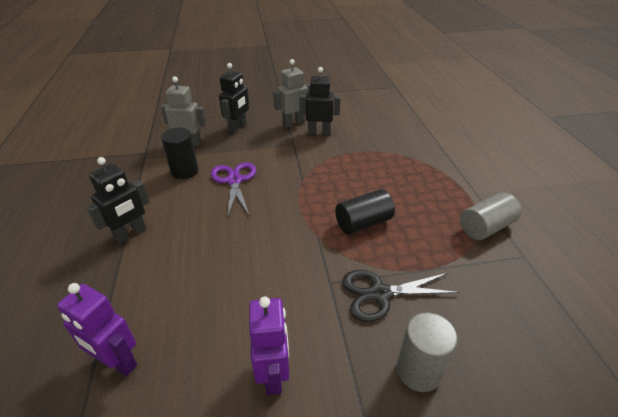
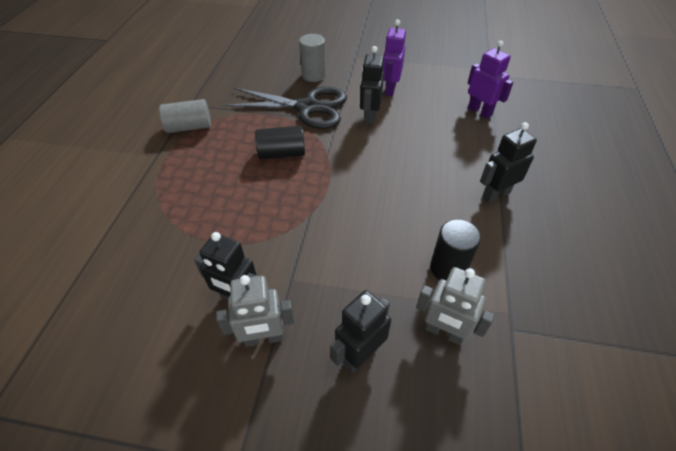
camera: 160 degrees left, 10 degrees up
purple scissors [211,162,256,218] -> none
black scissors [342,270,460,322] -> black scissors [225,87,347,129], size x1.53
none -> black robot [360,46,384,125]

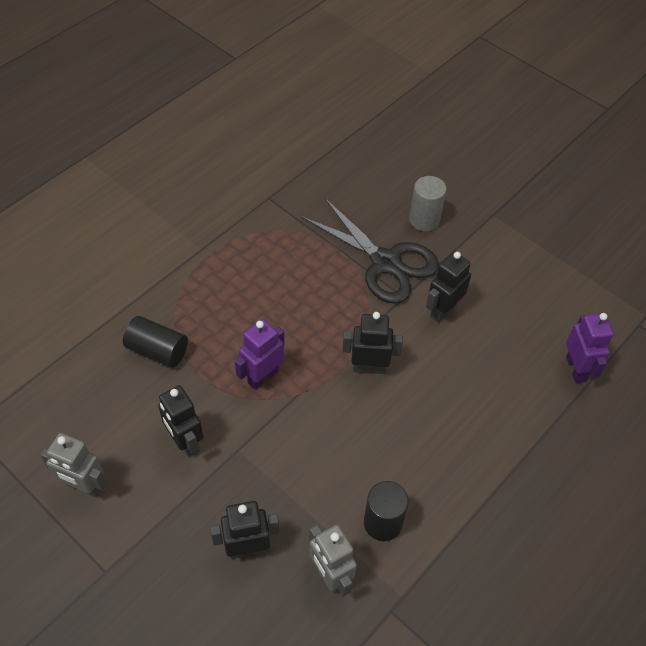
camera: 30 degrees right, 5 degrees up
grey cylinder [159,99,211,133] -> none
grey robot [216,275,294,347] -> grey robot moved to [40,433,106,498]
black cylinder [255,126,305,160] -> black cylinder moved to [123,316,188,368]
purple robot [383,20,406,96] -> purple robot moved to [235,319,284,390]
black robot [480,122,537,203] -> black robot moved to [342,312,403,374]

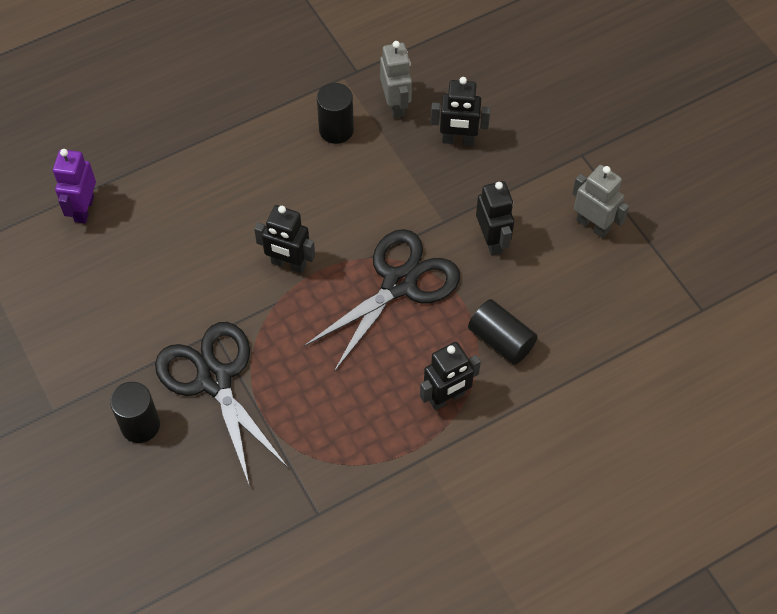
camera: 160 degrees left, 5 degrees up
purple robot [235,319,284,390] -> black scissors [304,229,460,372]
grey cylinder [409,176,447,231] -> black cylinder [110,382,160,443]
black robot [426,252,471,323] -> black robot moved to [420,342,481,410]

